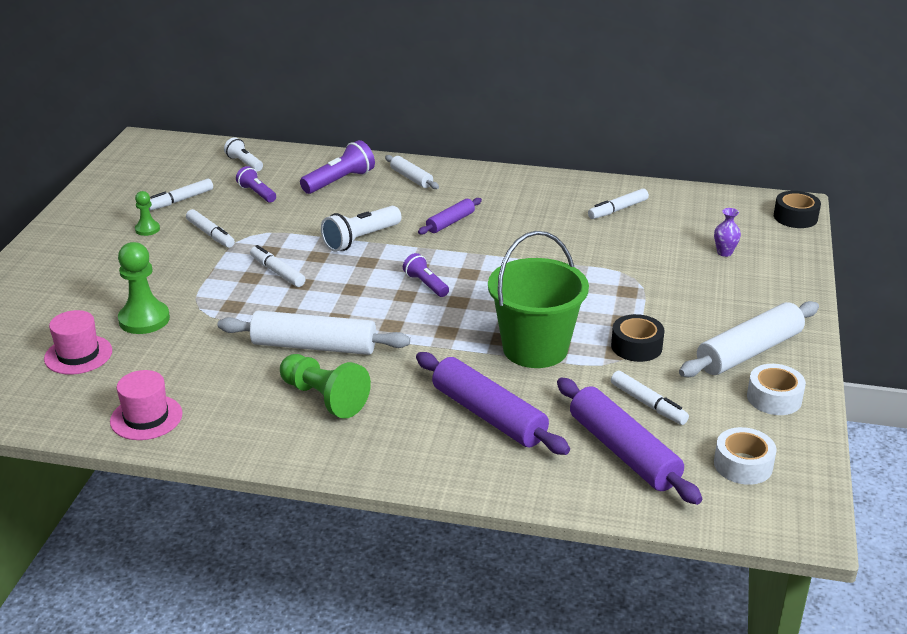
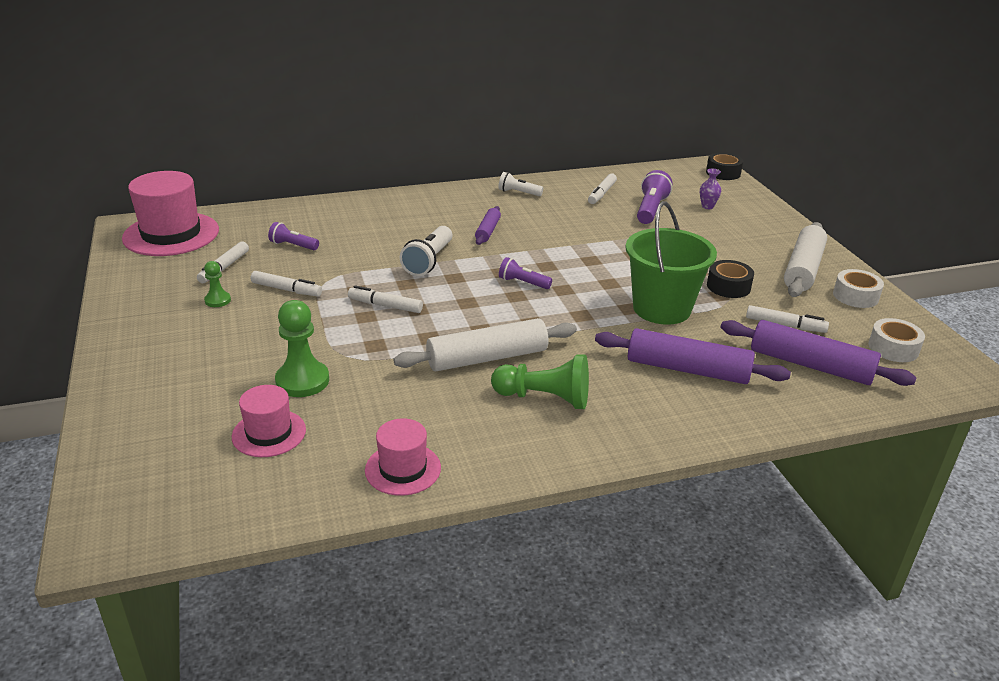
camera: 30 degrees left, 0 degrees up
white flashlight [224,137,263,171] -> white flashlight moved to [499,172,543,196]
purple flashlight [300,140,375,194] -> purple flashlight moved to [637,170,672,224]
white rolling pin [385,155,439,189] -> none
none -> pink hat [122,171,219,256]

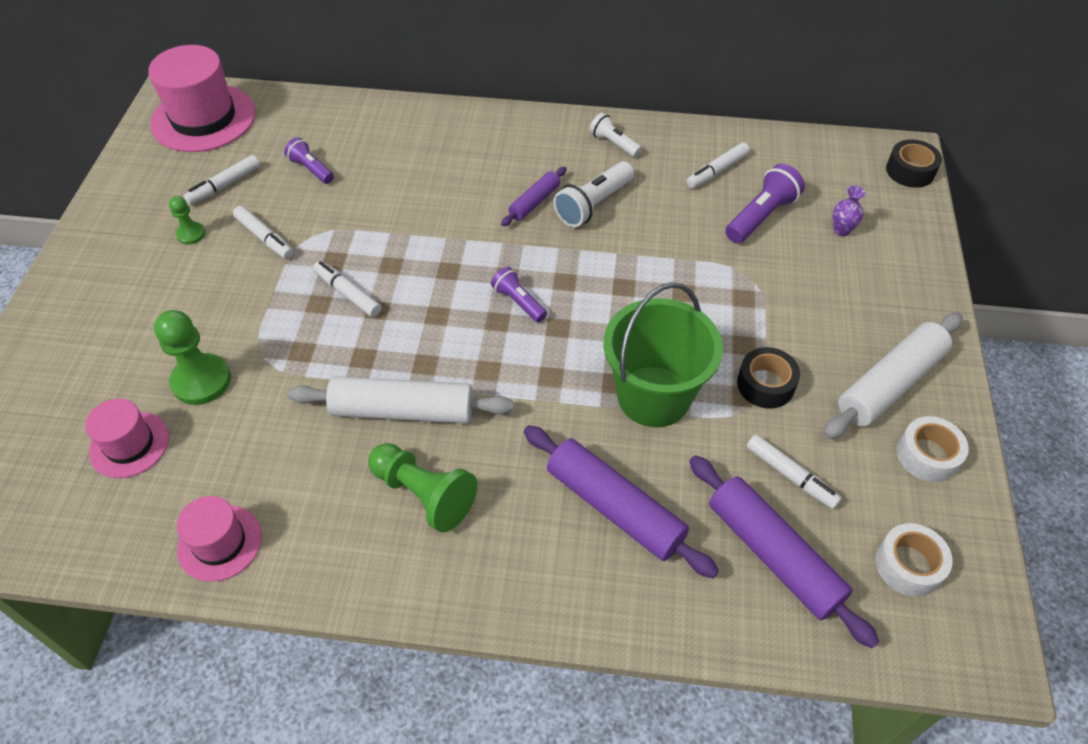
camera: 25 degrees right, 20 degrees up
white flashlight [400,226,453,276] -> white flashlight moved to [553,161,634,227]

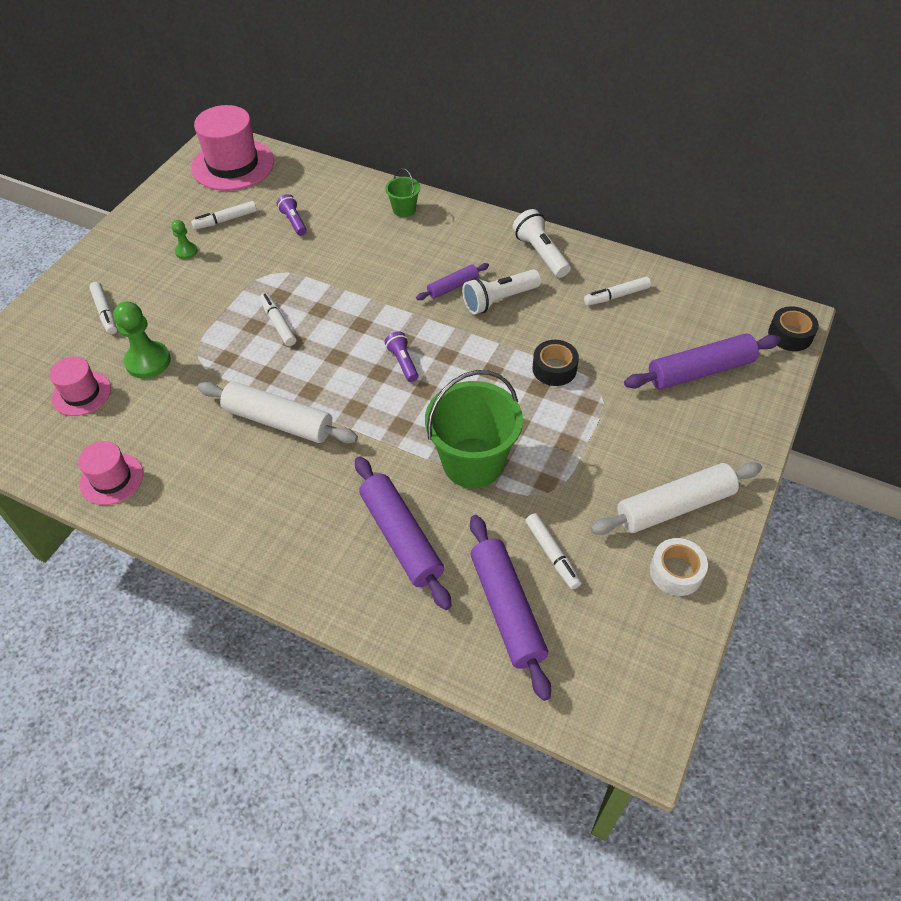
camera: 20 degrees right, 0 degrees up
white marker [233,206,294,259] -> white marker moved to [89,282,117,334]
green pawn [368,443,477,532] -> none
white flashlight [589,113,642,157] -> white flashlight [512,209,571,278], size x1.57
purple flashlight [725,164,805,243] -> none
black tape [737,347,800,409] -> black tape moved to [532,340,579,386]
purple vase [833,186,866,237] -> purple rolling pin [624,333,781,389]
white tape [875,523,953,597] -> none
none -> green bucket [385,168,420,217]

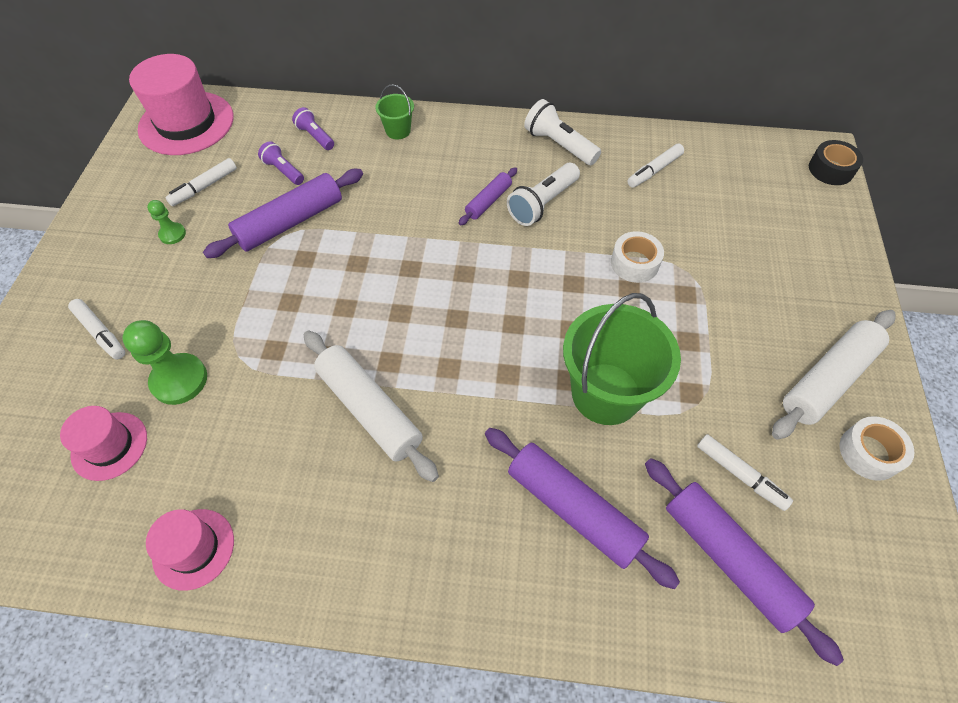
camera: 20 degrees left, 5 degrees up
white rolling pin [198,381,358,444] -> white rolling pin turned 45 degrees clockwise [304,331,439,482]
white marker [260,293,296,346] -> none
purple flashlight [385,331,418,382] -> purple flashlight moved to [292,107,334,150]
black tape [532,340,579,386] -> white tape [611,231,664,283]
purple rolling pin [624,333,781,389] -> purple rolling pin moved to [203,169,363,258]

